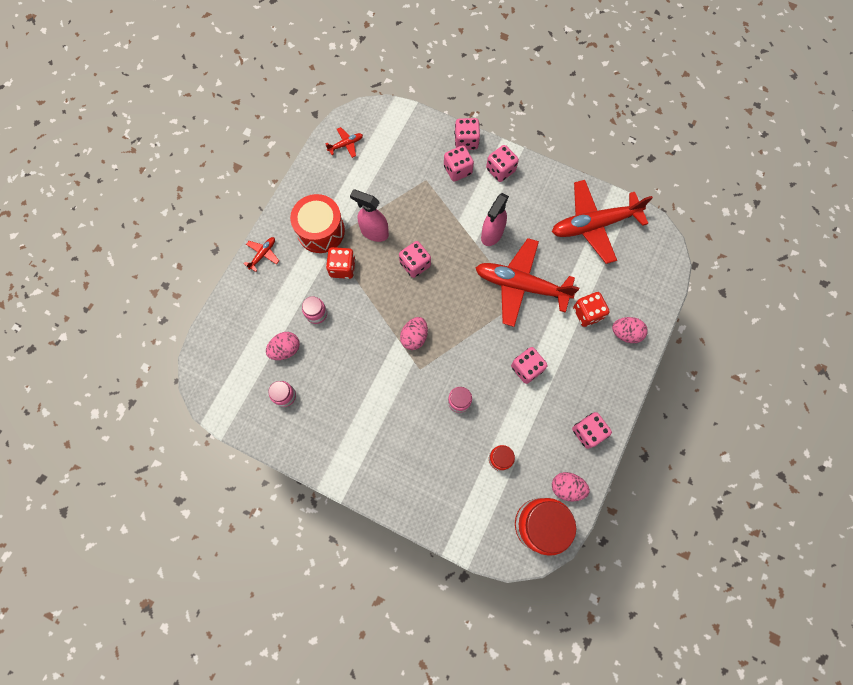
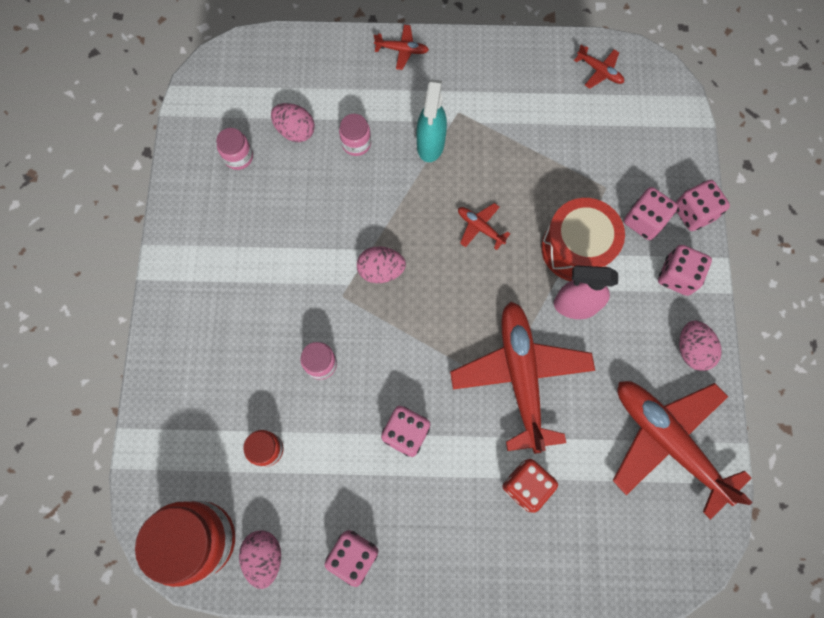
camera: 65 degrees right, 0 degrees up
red drum [290,194,345,253] -> red drum moved to [541,198,625,281]
red dice [326,247,356,279] -> turquoise spray bottle [417,79,447,162]
pink spray bottle [350,190,389,242] -> none
pink dice [399,241,431,278] -> red plane [458,203,510,250]
pink egg [612,317,648,343] -> pink egg moved to [679,320,722,371]

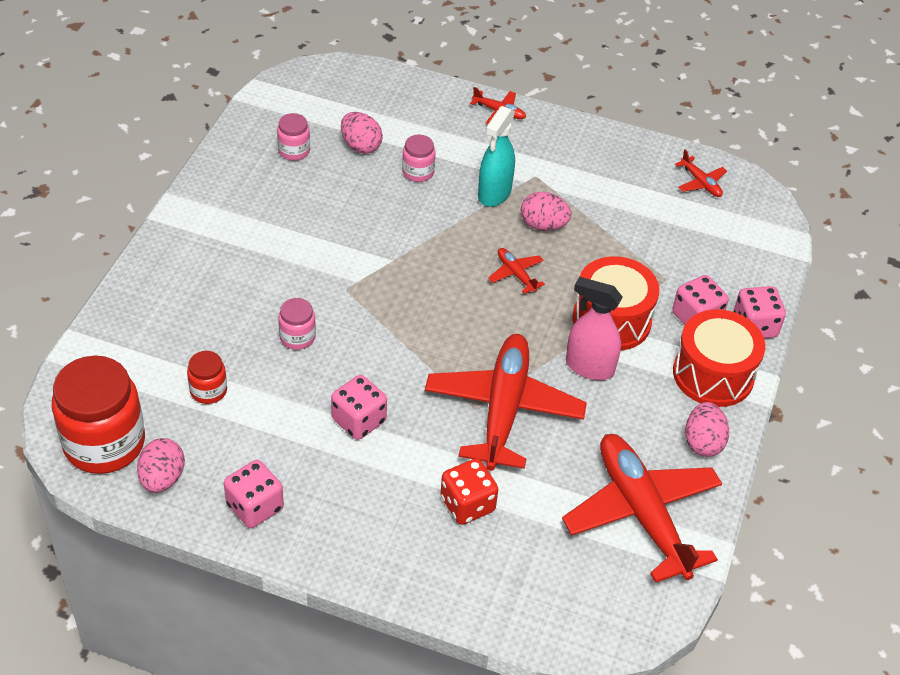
camera: 15 degrees right, 25 degrees down
pink egg [357,247,406,283] -> pink egg moved to [521,192,571,230]
pink dice [658,245,712,296] -> red drum [673,309,765,407]

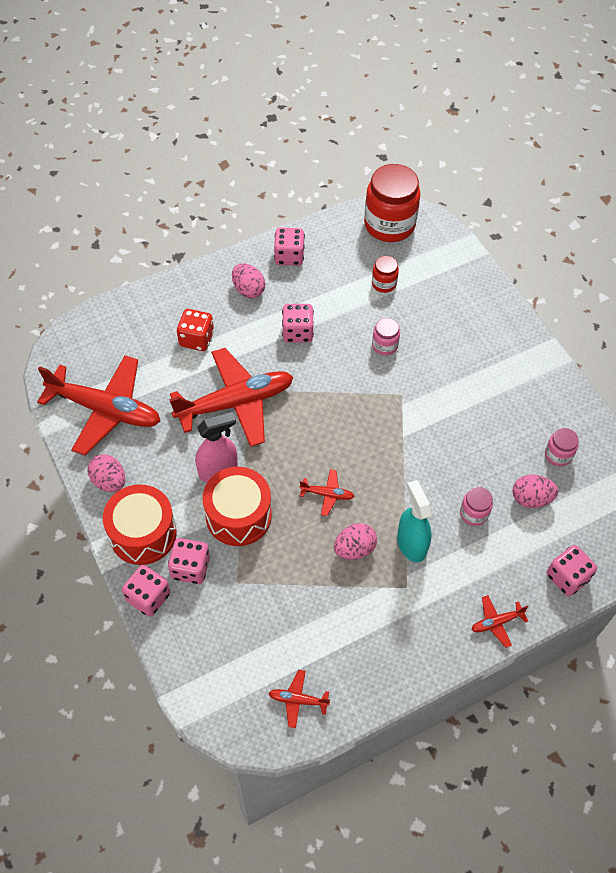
camera: 135 degrees right, 10 degrees up
pink egg [137,438,185,493] -> pink egg moved to [232,264,265,298]
red plane [425,334,587,471] -> red plane turned 75 degrees counterclockwise [169,348,293,447]
none -> pink dice [547,545,597,596]

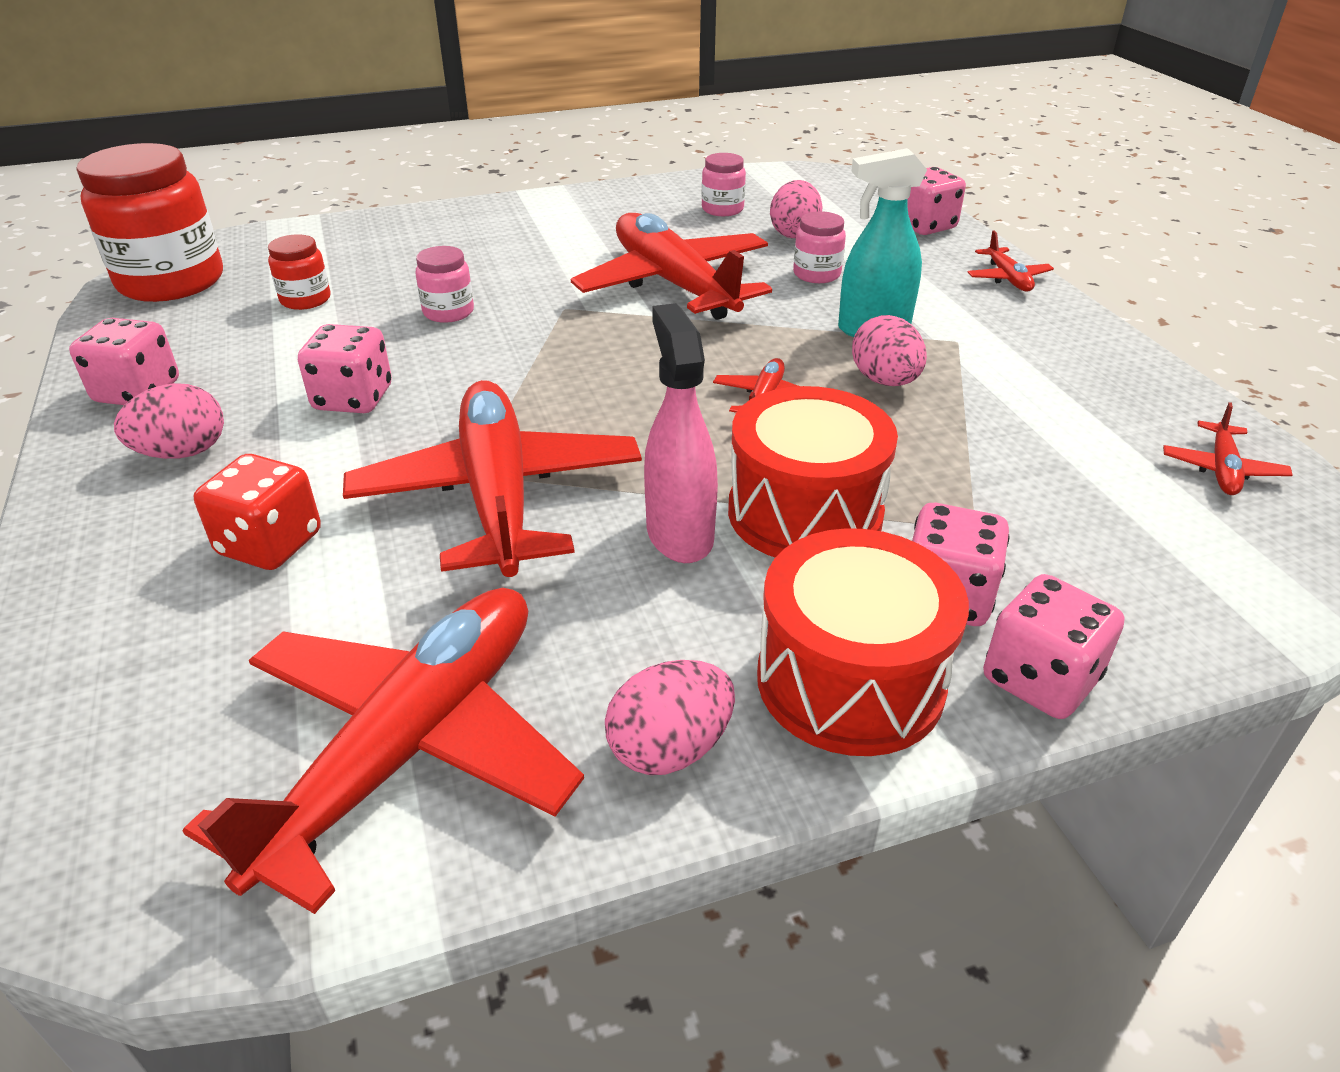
camera: 80 degrees left, 20 degrees down
none -> red plane [571,213,772,320]

